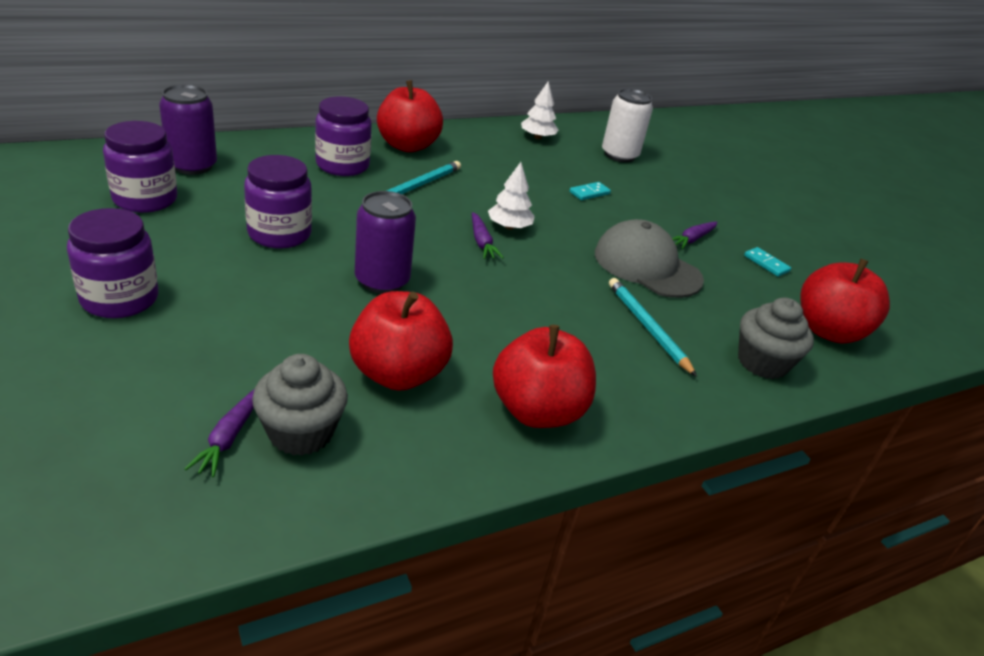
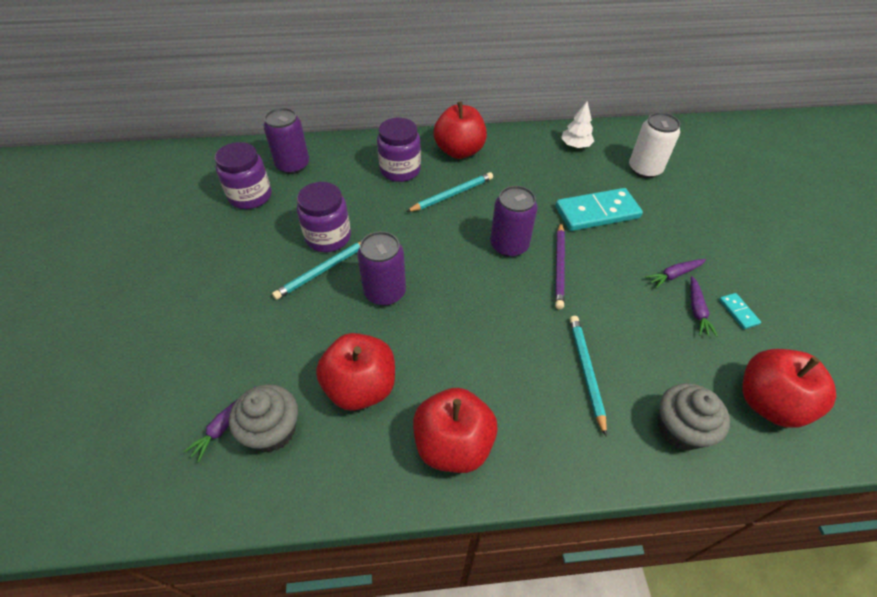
camera: 25 degrees right, 15 degrees up
purple jar [67,208,158,318] -> none
purple carrot [472,212,504,259] -> purple carrot moved to [691,276,718,337]
white tree [488,162,535,230] -> purple can [490,186,538,257]
turquoise domino [570,182,611,200] -> turquoise domino [555,188,643,231], size x2.29
grey cap [595,219,704,298] -> none
none -> turquoise pencil [272,242,361,300]
none -> purple pencil [555,223,565,310]

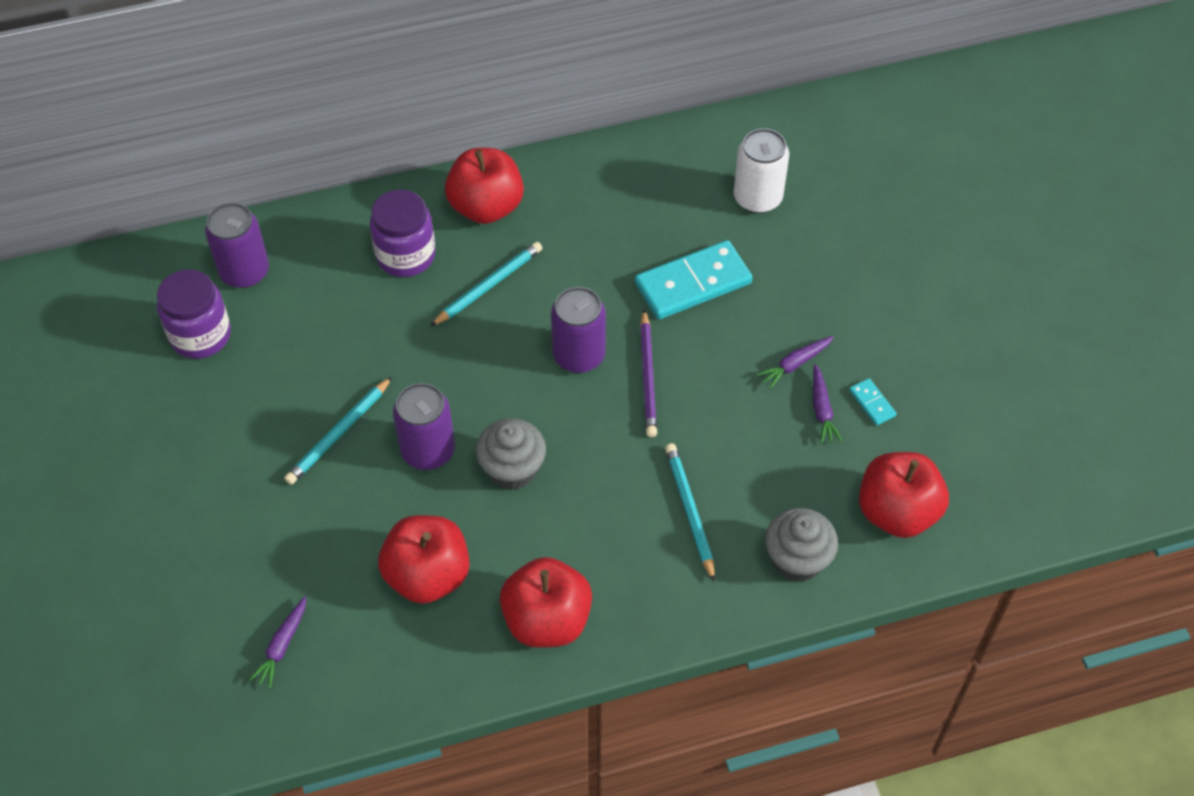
camera: 10 degrees left, 5 degrees up
grey cupcake [229,384,298,452] -> grey cupcake moved to [476,418,546,490]
purple jar [297,182,351,252] -> none
white tree [561,101,594,148] -> none

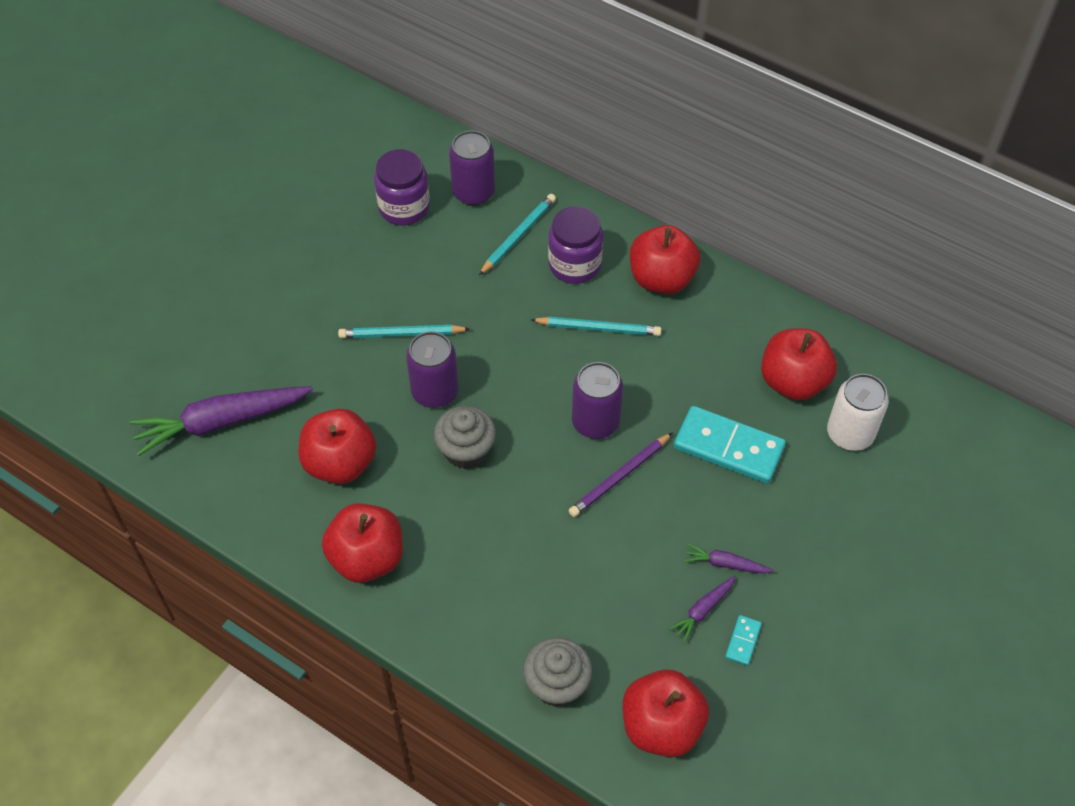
camera: 50 degrees right, 0 degrees up
purple carrot [249,596,306,688] -> purple carrot [130,386,313,456], size x2.16
turquoise pencil [665,443,715,582] -> turquoise pencil moved to [479,194,556,275]
none -> red apple [761,329,837,401]

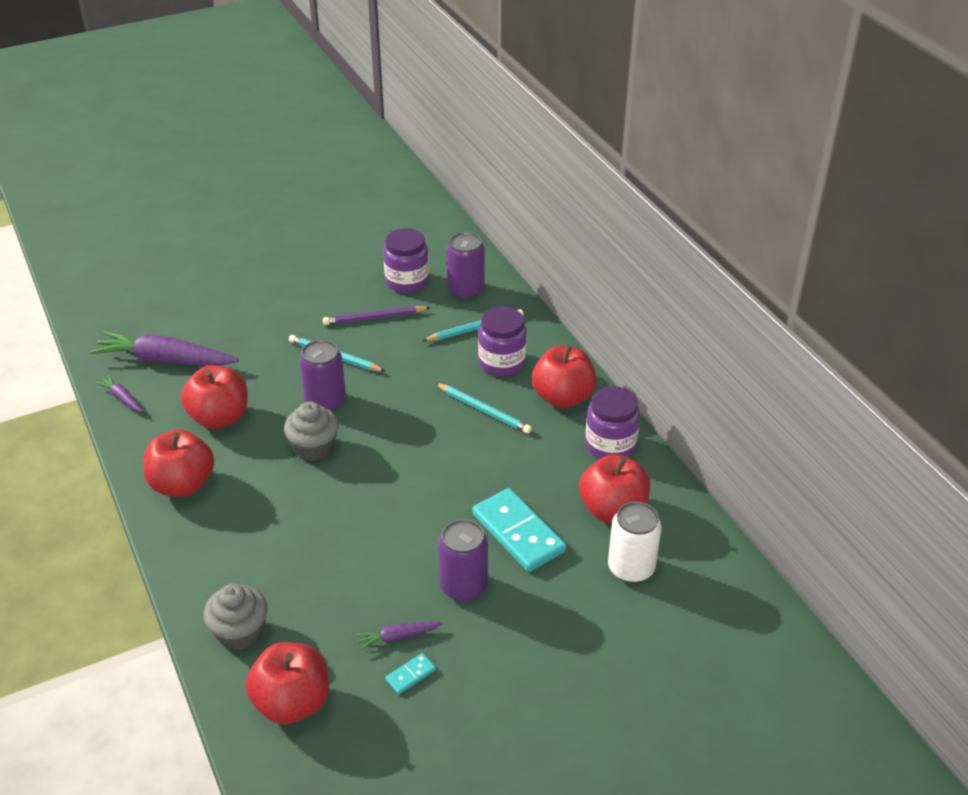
camera: 30 degrees right, 15 degrees down
purple pencil [568,432,673,517] -> purple pencil moved to [323,306,430,325]
purple can [572,362,623,439] -> purple can moved to [438,519,488,601]
purple carrot [684,543,774,574] -> purple carrot moved to [95,375,144,412]
none -> purple jar [585,386,640,459]

